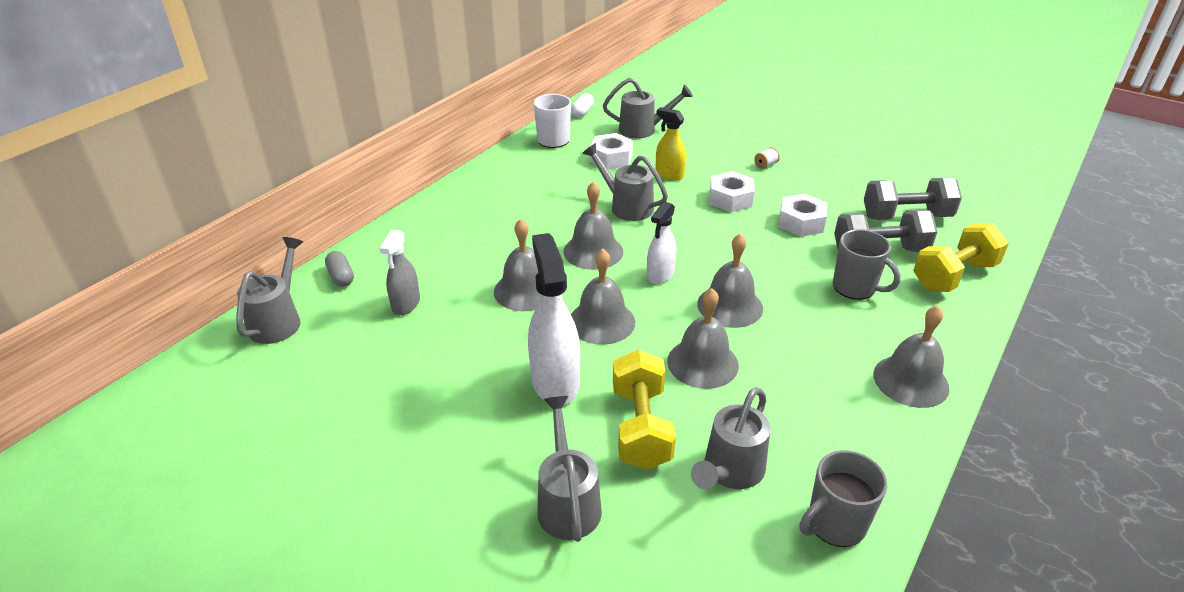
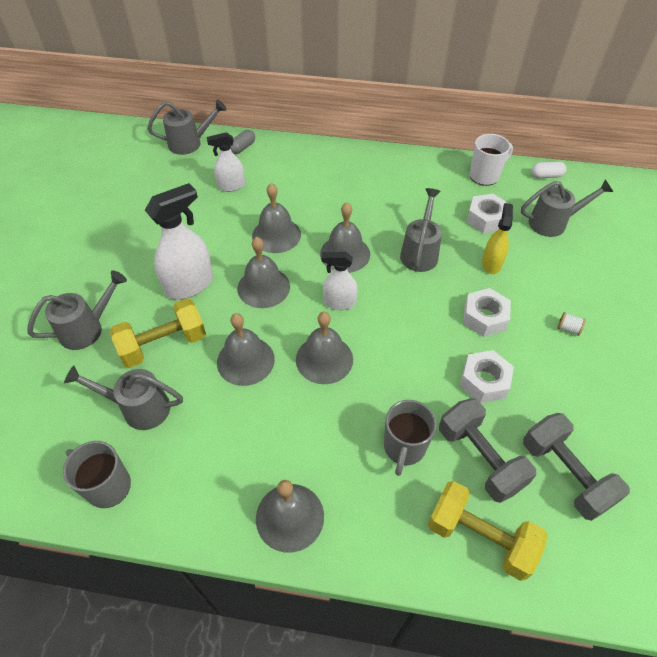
camera: 65 degrees right, 15 degrees up
grey spray bottle [379,229,420,315] -> white spray bottle [207,132,245,192]
grey watering can [603,78,693,139] -> grey watering can turned 75 degrees counterclockwise [521,179,613,237]

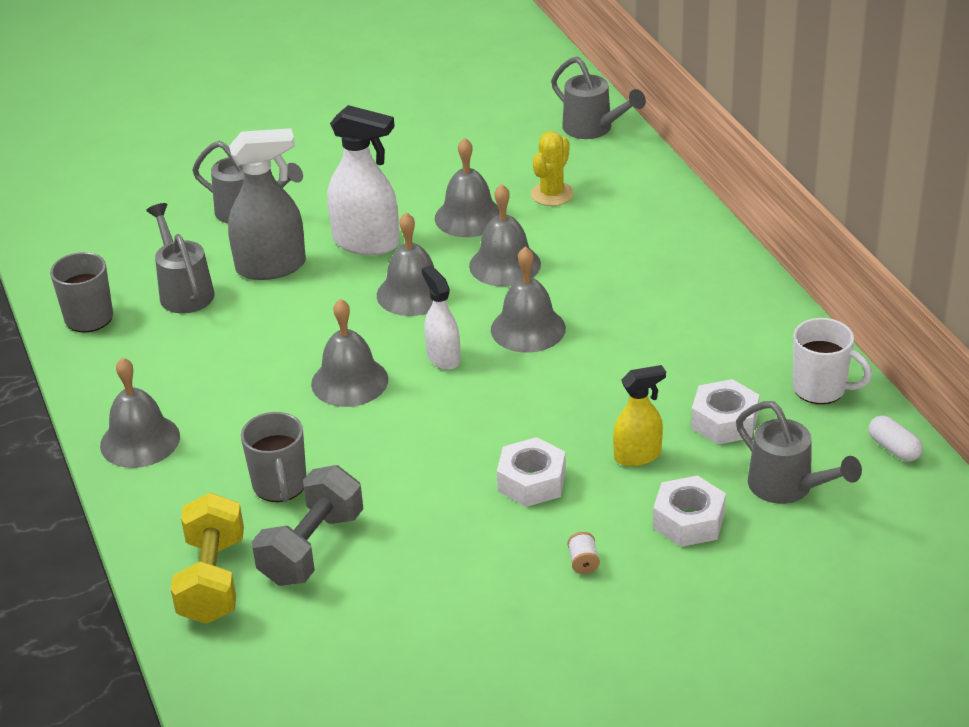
camera: 60 degrees right, 15 degrees down
yellow dumbbell [110,298,206,368] -> grey spray bottle [228,128,306,280]
white spray bottle [207,132,245,192] -> yellow cactus [531,131,574,206]
grey bell [217,313,275,386] -> grey bell moved to [435,138,499,237]
grey capsule [231,130,255,154] -> none
grey mug [384,400,437,476] -> grey mug turned 90 degrees counterclockwise [241,412,306,502]
grey watering can [400,188,442,272] -> none
white nut [460,350,514,403] -> white nut moved to [653,475,726,547]
grey dumbbell [523,413,630,521] -> none

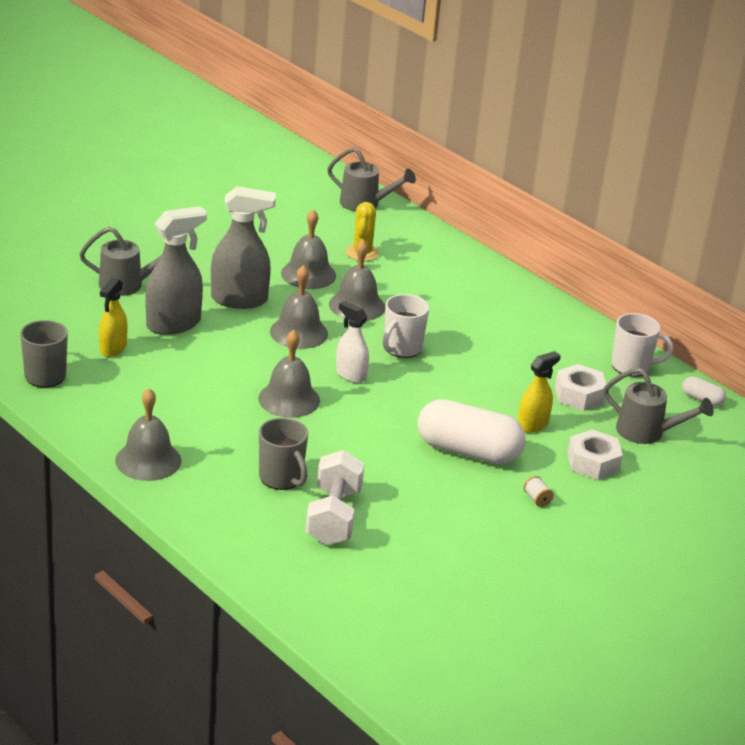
camera: 25 degrees left, 5 degrees down
grey watering can [146,203,214,314] -> yellow spray bottle [99,278,127,357]
yellow dumbbell [171,493,244,624] -> none
grey dumbbell [252,465,363,586] -> white dumbbell [305,450,365,546]
white spray bottle [327,105,400,255] -> grey spray bottle [211,186,276,309]
grey bell [491,246,566,353] -> white mug [383,294,429,358]
white nut [497,437,566,507] -> white capsule [417,399,526,464]

